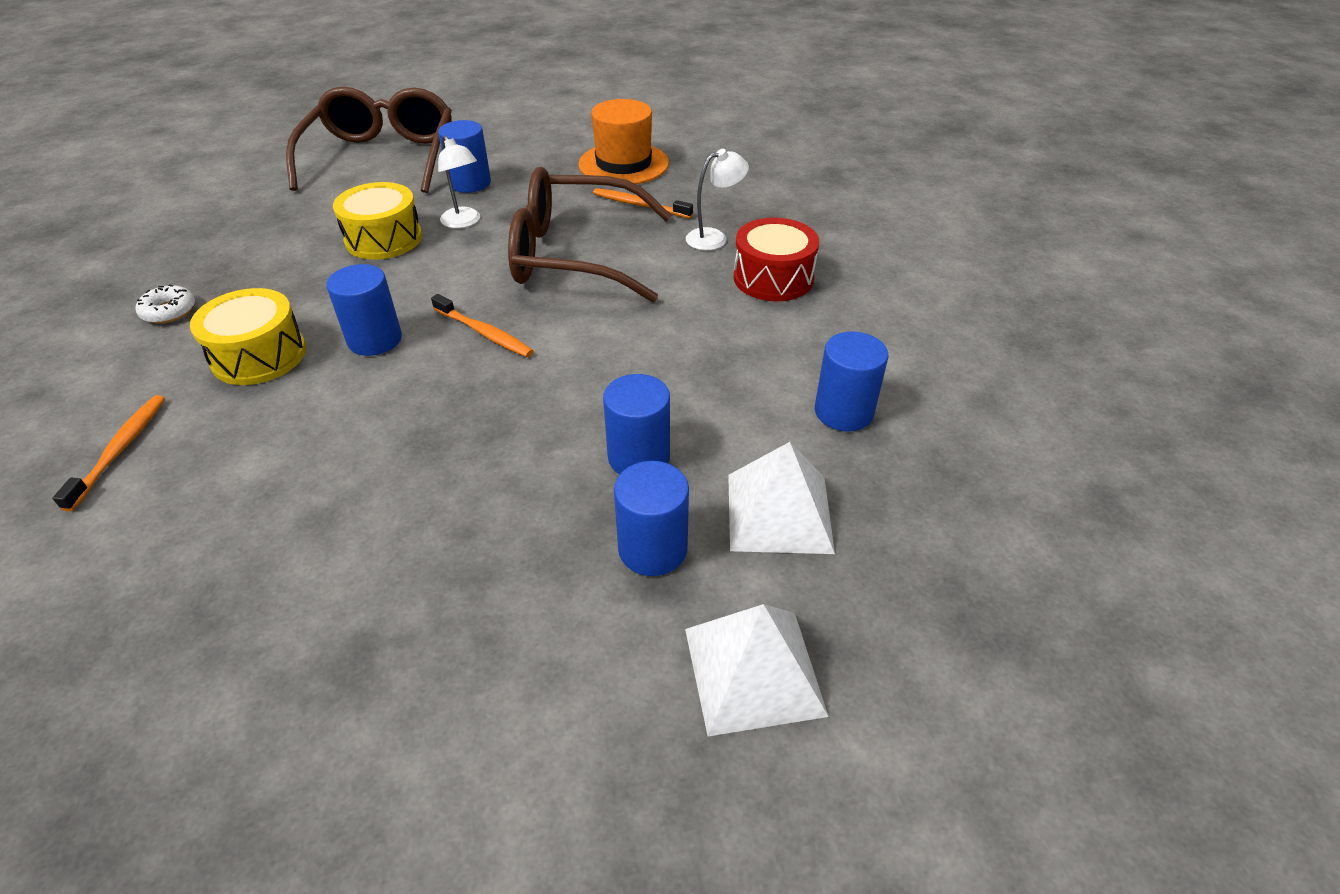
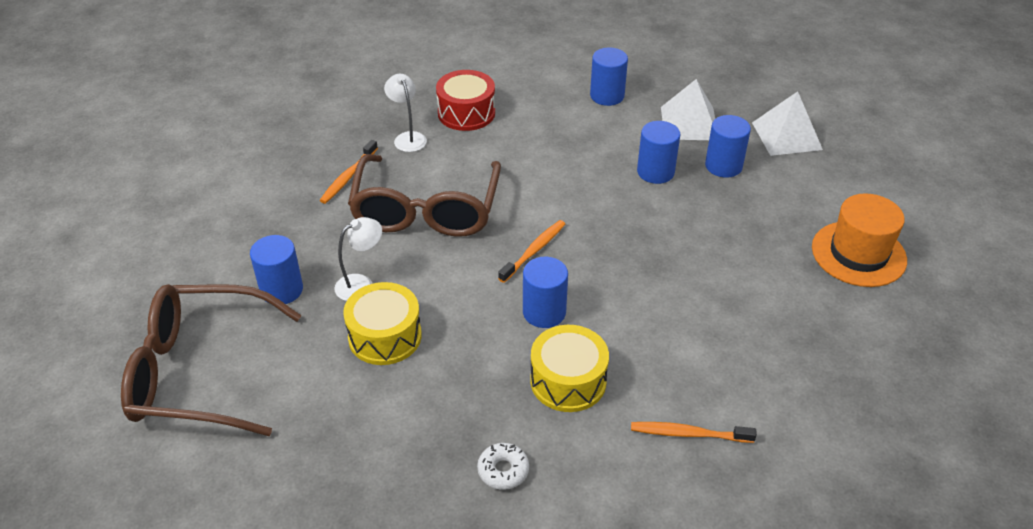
camera: 90 degrees left, 0 degrees up
orange hat [579,99,669,184] -> orange hat moved to [812,193,907,287]

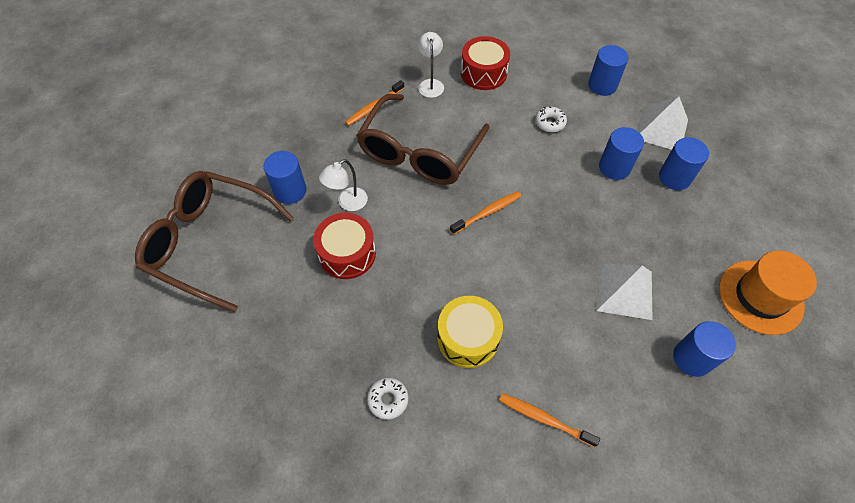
camera: 20 degrees right, 15 degrees up
white lamp [334,217,382,301] -> white lamp turned 150 degrees clockwise [319,159,368,211]
yellow drum [343,282,422,365] -> red drum [313,213,376,279]
blue cylinder [523,257,568,328] -> blue cylinder moved to [673,321,736,377]
white pyramid [752,91,823,156] -> white pyramid moved to [596,264,653,320]
none -> white donut [535,106,567,132]

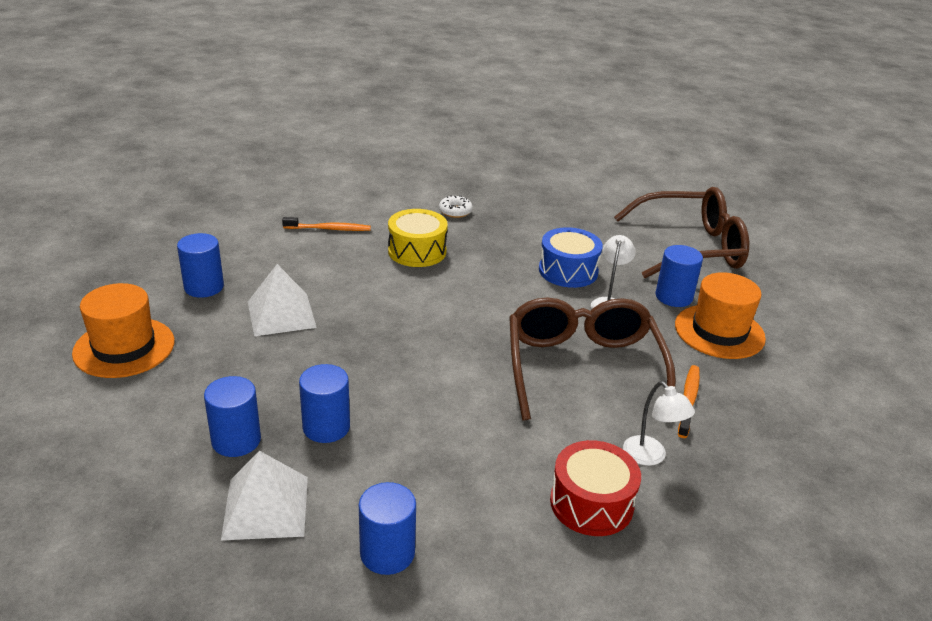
camera: 150 degrees right, 25 degrees down
red drum [313,213,376,279] -> blue drum [539,227,603,288]
orange toothbrush [450,191,521,234] -> none
white donut [535,106,567,132] -> none
none -> orange hat [675,272,766,359]

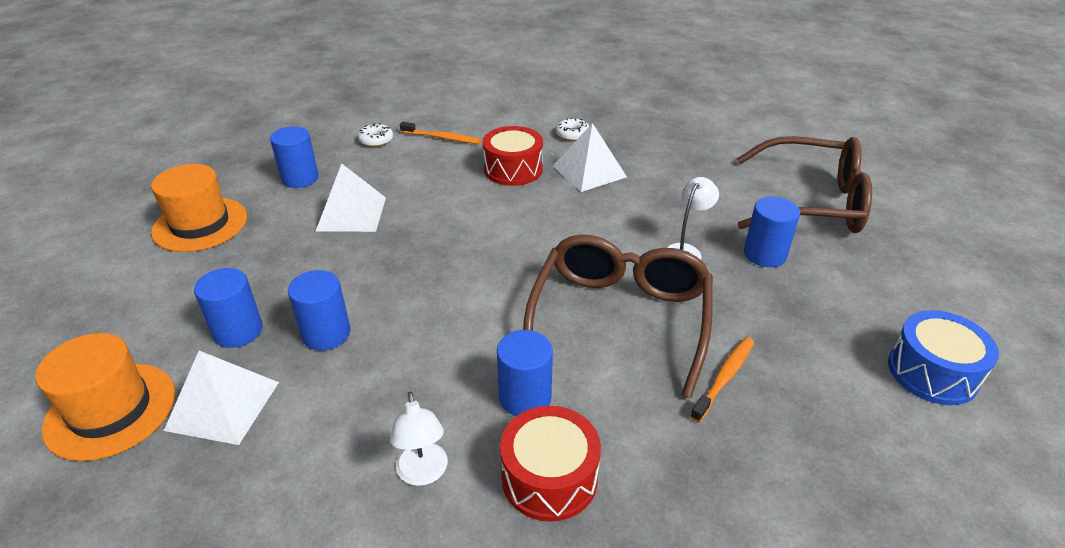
camera: 20 degrees right, 5 degrees up
blue cylinder [359,482,416,575] -> blue cylinder moved to [497,330,553,416]
yellow drum [388,209,448,267] -> red drum [483,126,543,186]
blue drum [539,227,603,288] -> blue drum moved to [888,310,999,405]
white lamp [623,381,695,466] -> white lamp moved to [390,392,448,486]
orange hat [675,272,766,359] -> orange hat moved to [35,333,176,461]
none -> white donut [358,123,393,147]
none -> white pyramid [553,123,627,192]

